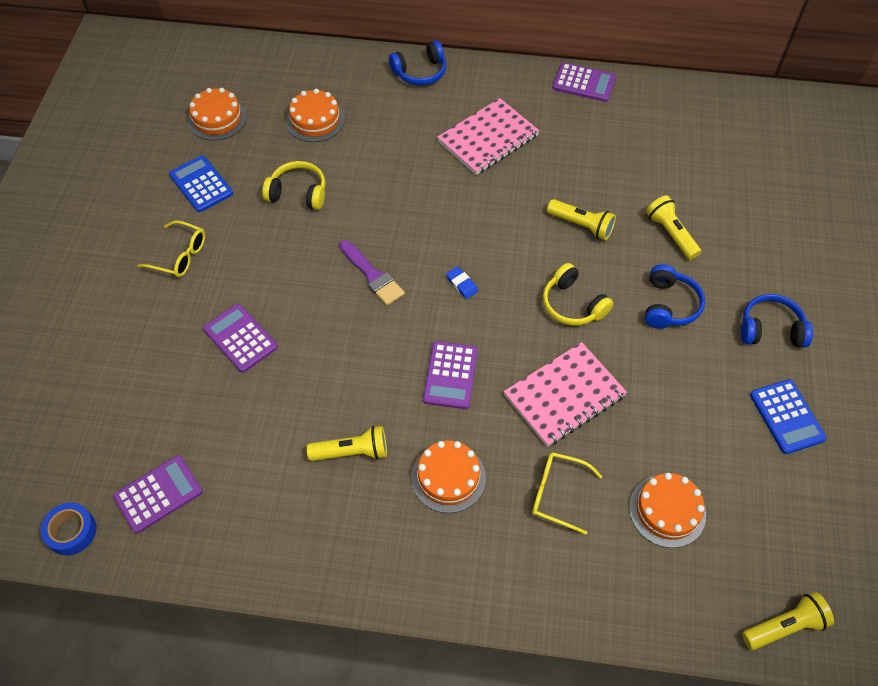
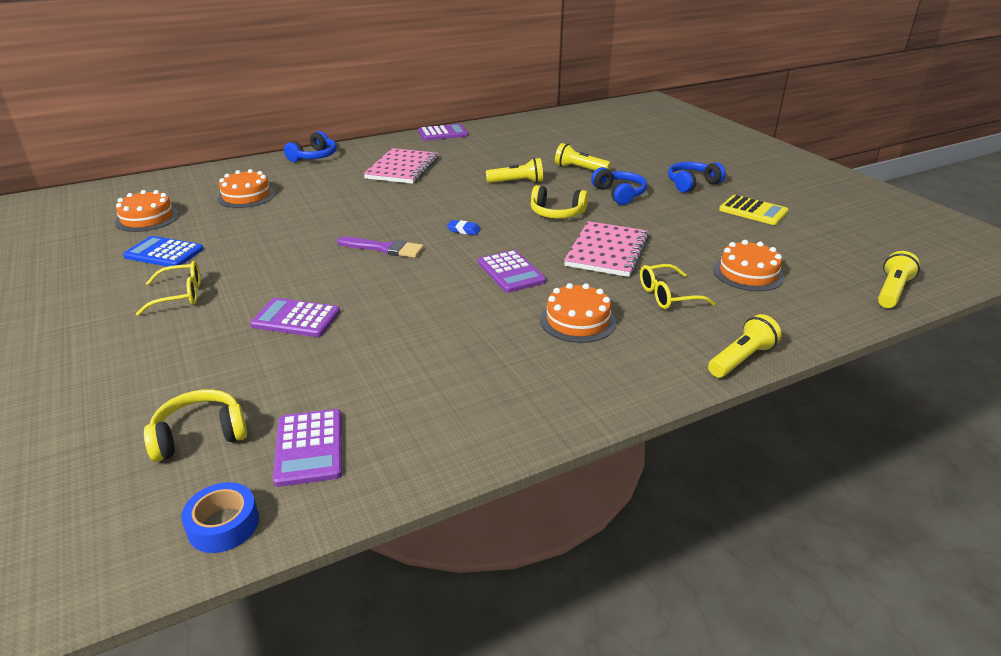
camera: 35 degrees left, 25 degrees down
purple calculator [113,455,203,534] -> purple calculator turned 150 degrees clockwise [273,409,342,487]
yellow headphones [262,161,326,210] -> yellow headphones moved to [144,389,247,462]
yellow flashlight [307,426,387,461] -> yellow flashlight moved to [708,314,782,378]
blue calculator [750,379,827,454] -> yellow calculator [719,195,789,225]

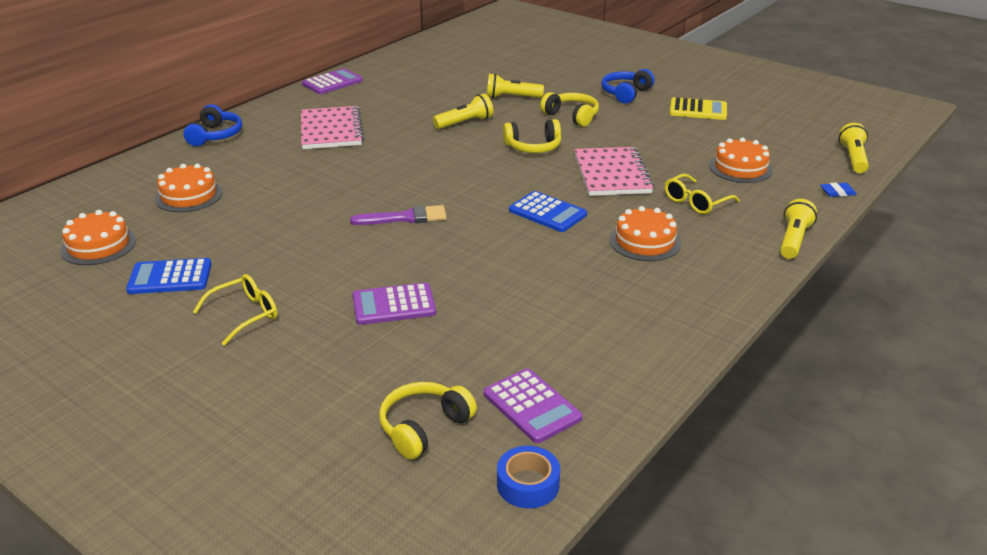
camera: 25 degrees left, 0 degrees up
blue eraser [447,220,481,235] -> blue eraser moved to [820,183,857,197]
purple calculator [478,250,546,293] -> blue calculator [509,191,587,232]
blue headphones [591,167,647,205] -> yellow headphones [540,92,599,127]

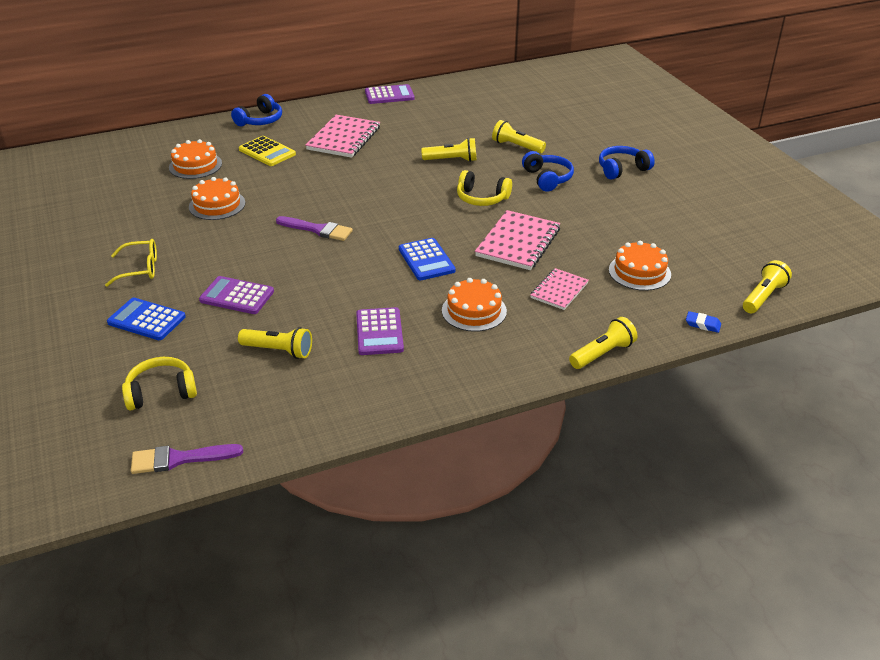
camera: 30 degrees right, 5 degrees up
orange cake [60,210,136,265] -> orange cake moved to [189,177,245,220]
blue calculator [126,258,212,294] -> blue calculator moved to [107,298,186,340]
purple calculator [483,368,583,443] -> purple calculator moved to [356,307,404,355]
blue tape [497,446,560,508] -> purple brush [131,444,243,474]
yellow headphones [540,92,599,127] -> blue headphones [522,151,574,192]
yellow glasses [665,174,740,214] -> pink notebook [530,268,589,310]
yellow calculator [670,97,727,120] -> yellow calculator moved to [239,136,296,166]
none -> yellow flashlight [238,327,312,359]

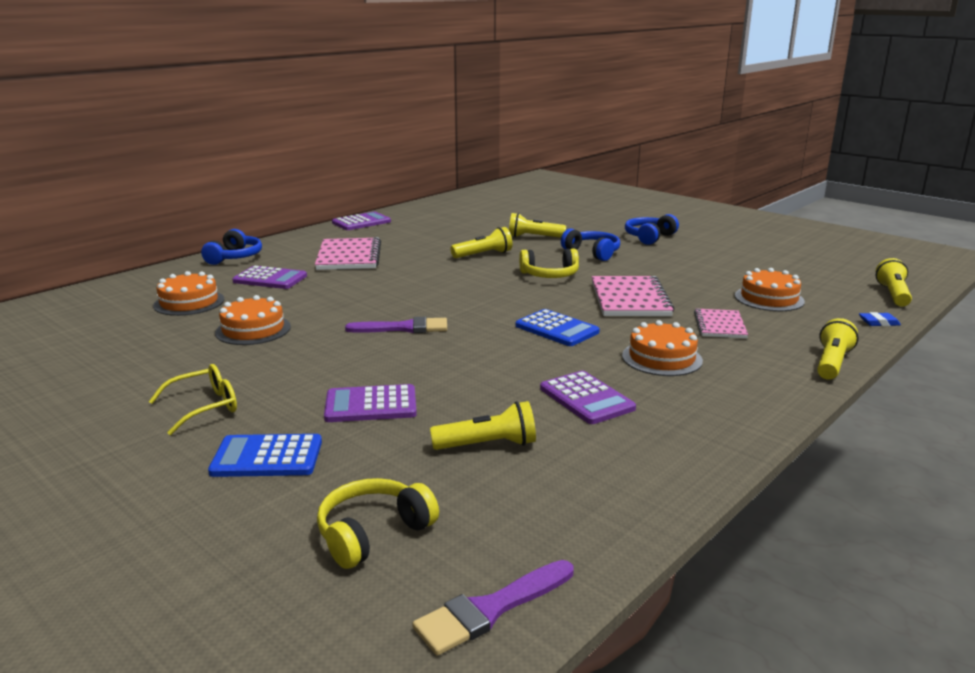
camera: 25 degrees left, 15 degrees down
yellow calculator [239,136,296,166] -> purple calculator [232,266,307,289]

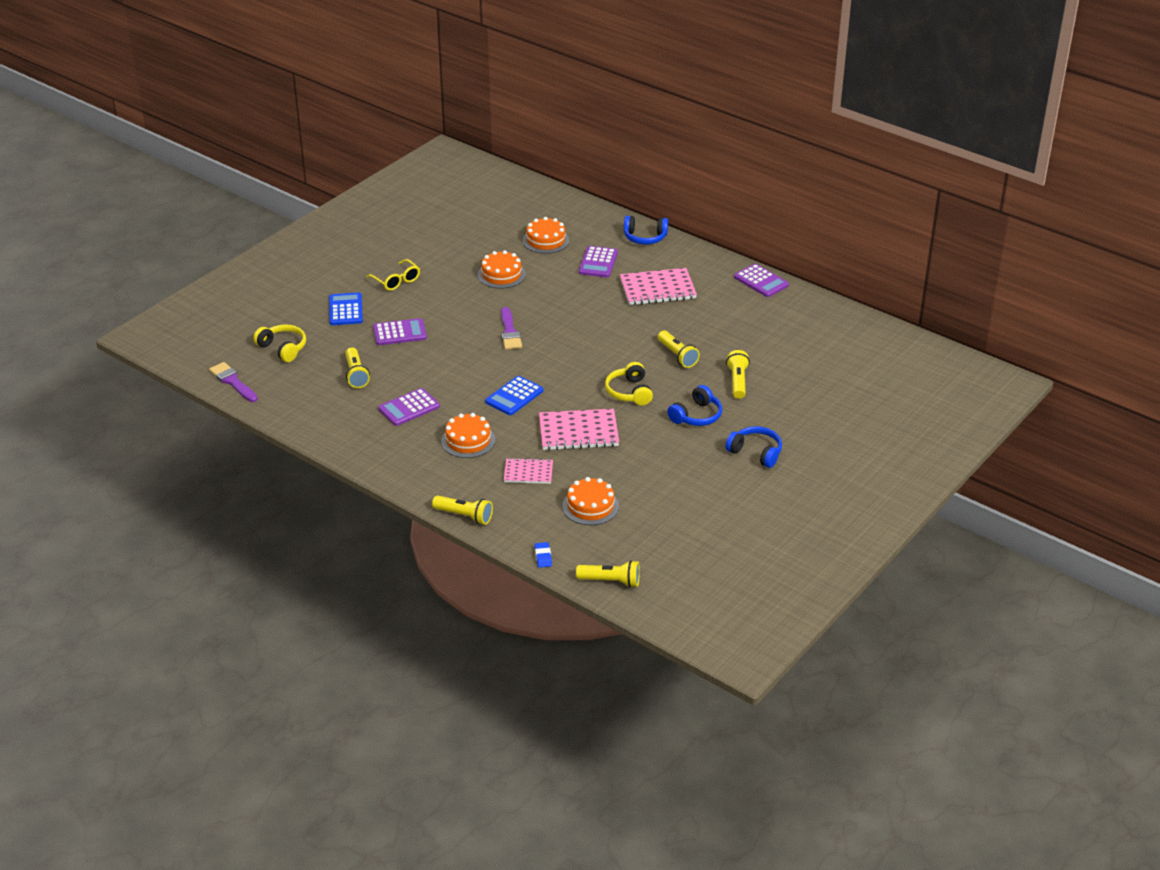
camera: 85 degrees right, 15 degrees up
purple calculator [324,384,417,422] -> purple calculator turned 90 degrees clockwise [373,318,427,345]

